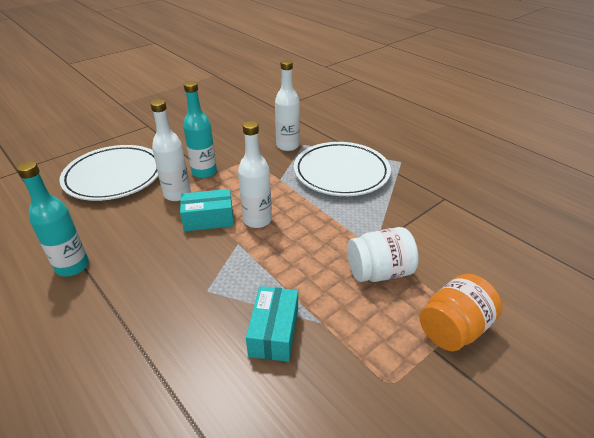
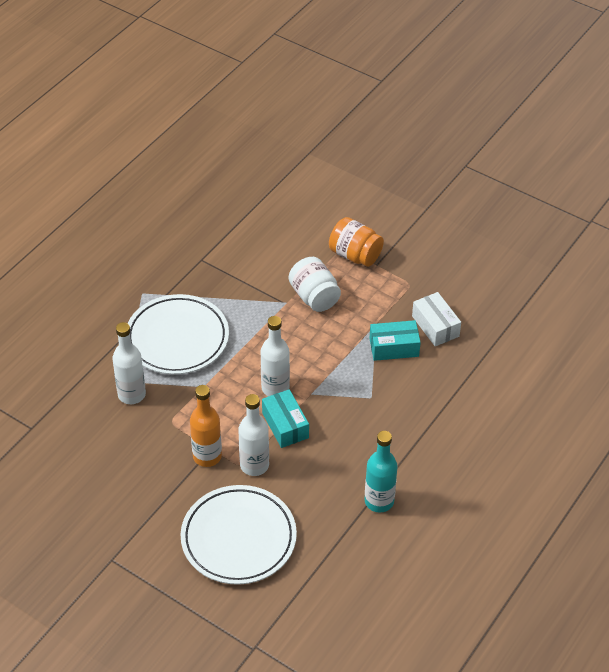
camera: 105 degrees left, 10 degrees up
turquoise bottle [183,81,217,178] -> orange bottle [190,385,222,467]
none -> white box [412,292,461,346]

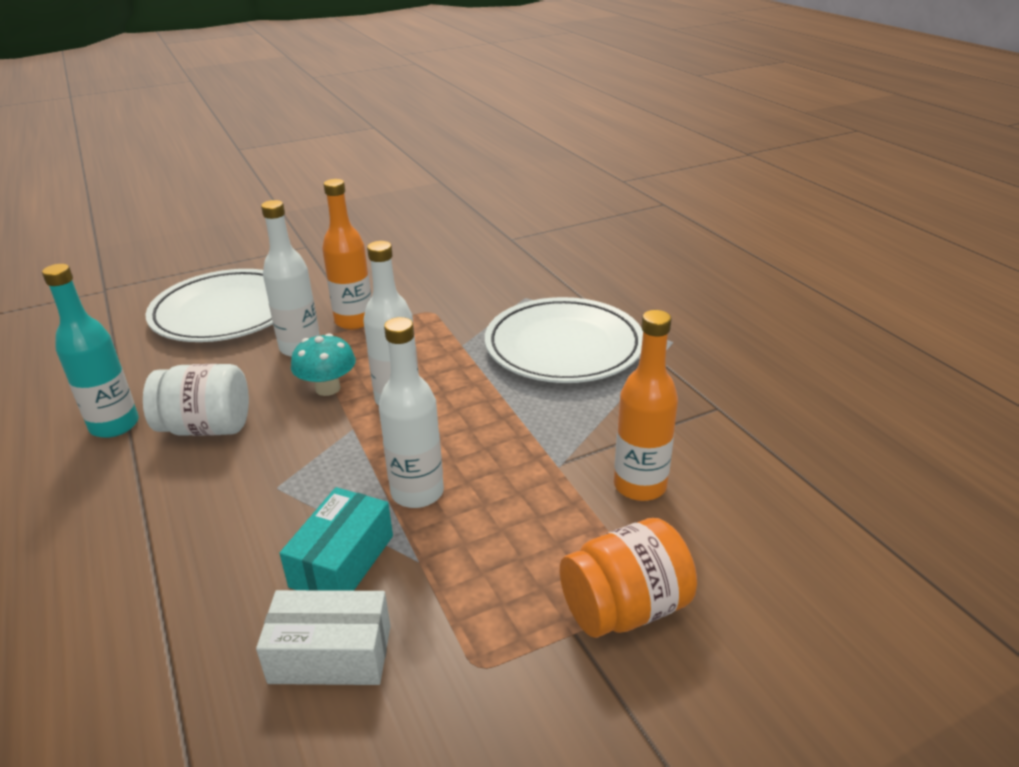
camera: 120 degrees right, 15 degrees down
white bottle [112,322,146,404] -> white bottle moved to [379,317,444,508]
turquoise box [262,389,309,448] -> turquoise mushroom [291,333,356,396]
white jar [289,257,341,312] -> white jar moved to [143,364,249,436]
none -> orange bottle [614,310,678,501]

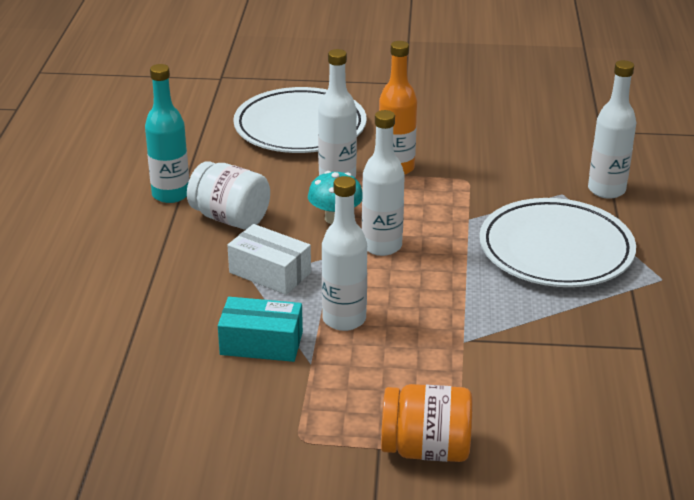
camera: 30 degrees right, 0 degrees up
white box [256,590,391,685] -> white box moved to [227,224,311,295]
turquoise box [279,487,393,591] -> turquoise box turned 45 degrees clockwise [218,297,303,362]
orange bottle [614,310,678,501] -> none
none -> white bottle [588,60,636,199]

